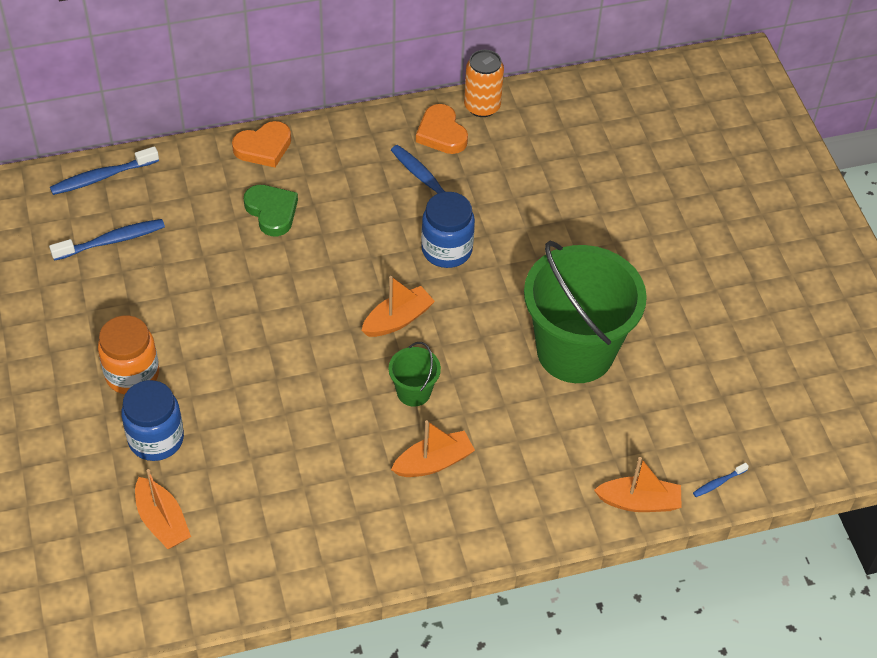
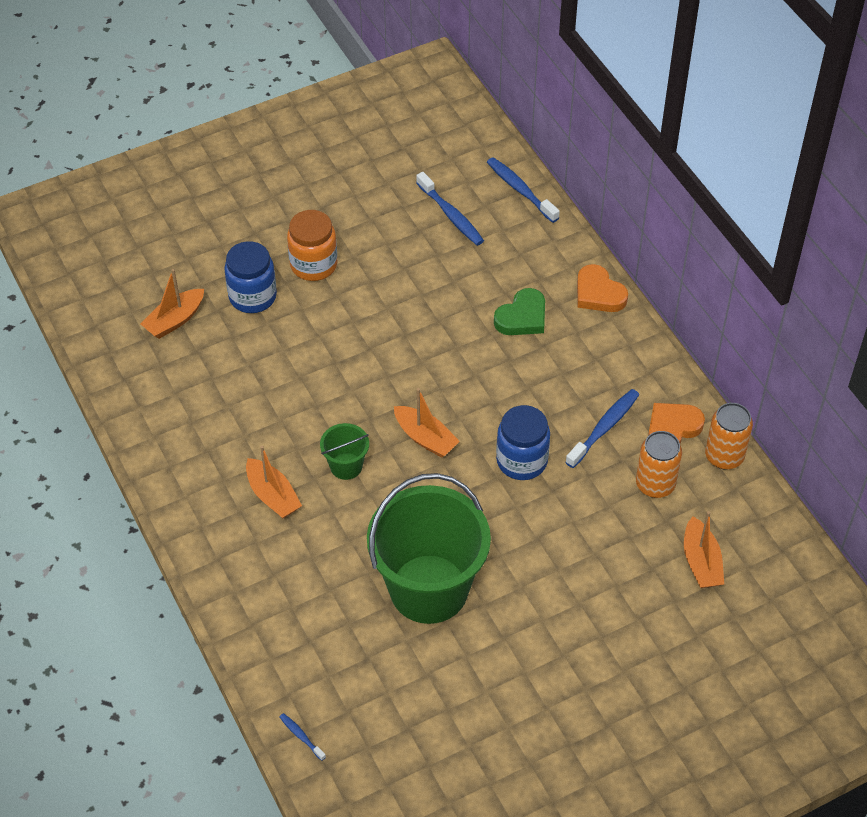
camera: 80 degrees right, 0 degrees up
orange boat [594,457,682,512] -> orange boat moved to [684,511,724,588]
none -> orange can [636,431,682,498]

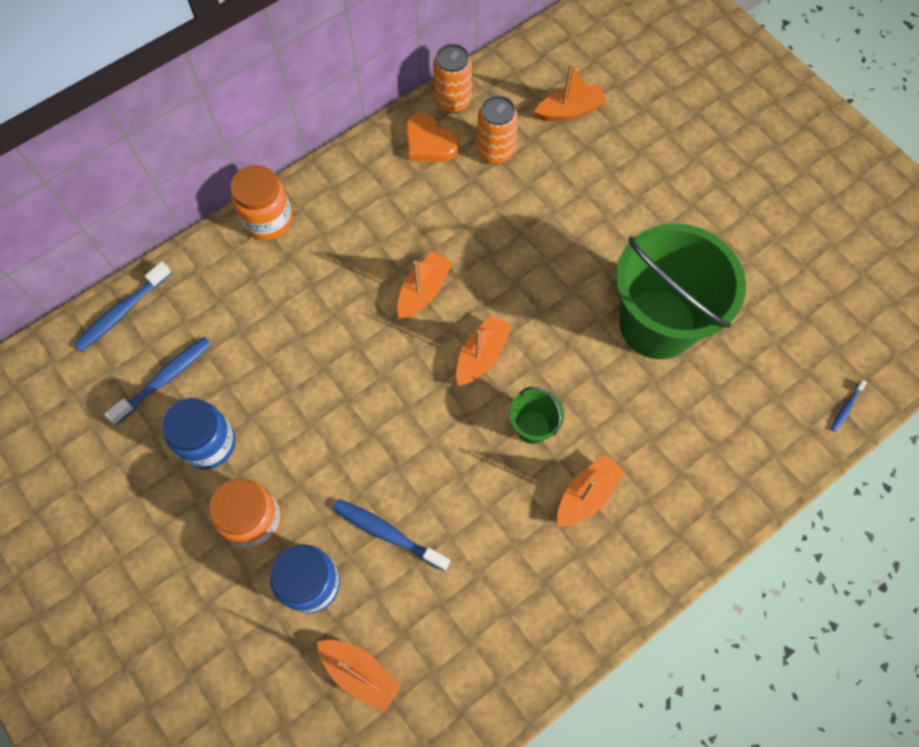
camera: 100 degrees left, 15 degrees up
green heart [494,288,545,335] -> none
blue jar [496,405,550,480] -> blue jar moved to [162,398,235,469]
blue toothbrush [565,389,639,468] -> blue toothbrush moved to [333,499,450,572]
orange heart [577,264,628,312] -> orange jar [230,165,292,240]
none -> orange boat [397,252,453,319]

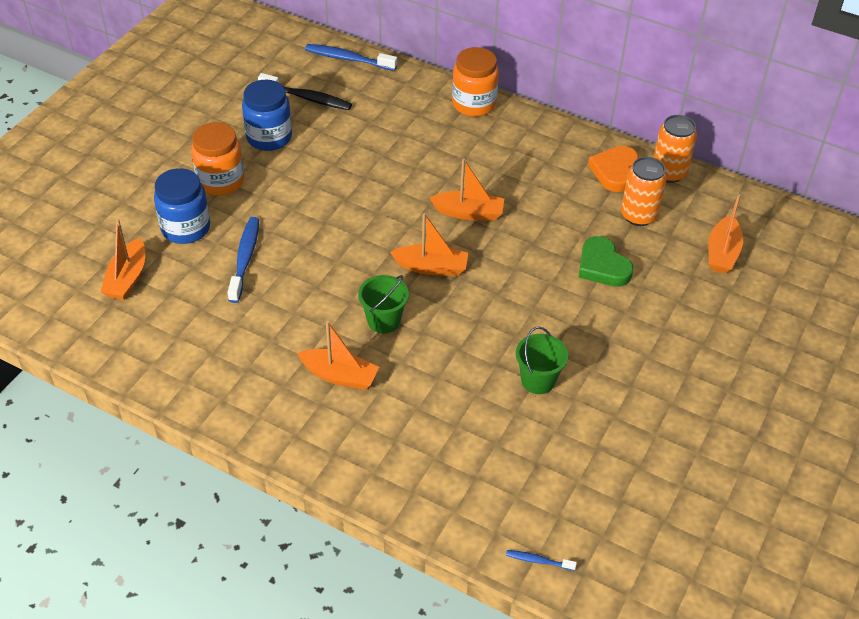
camera: 65 degrees right, 20 degrees down
blue toothbrush [104,337,211,425] -> black toothbrush [258,73,352,110]
orange boat [534,64,607,121] -> orange boat turned 60 degrees clockwise [708,194,743,273]
green bucket [616,223,746,359] -> green bucket [516,327,568,394], size x0.43
none -> green heart [578,236,633,287]

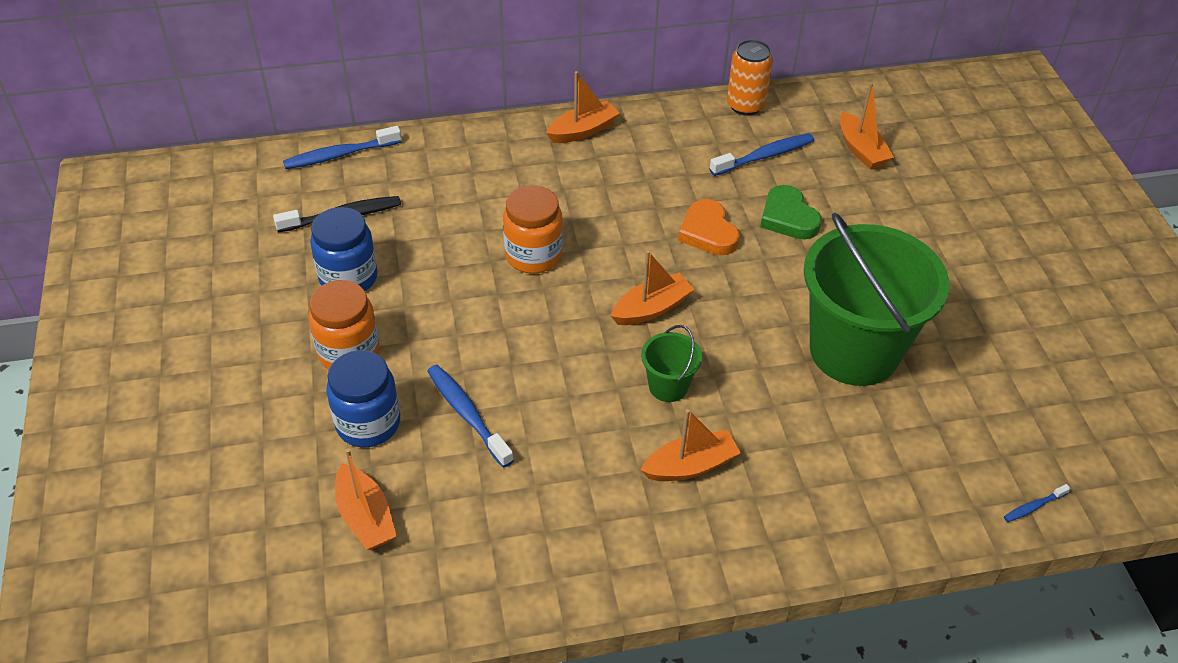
camera: 40 degrees left, 0 degrees up
orange boat [430,158,504,221] -> orange boat moved to [546,71,620,143]
orange jar [452,47,499,117] -> orange jar moved to [503,186,563,274]
green bucket [516,327,568,394] -> green bucket [803,213,949,386], size x2.33
green heart [578,236,633,287] -> green heart turned 45 degrees clockwise [760,185,822,239]
orange heart [588,146,639,192] -> orange heart moved to [678,199,740,255]
orange can [621,157,667,226] -> blue toothbrush [709,133,814,176]

